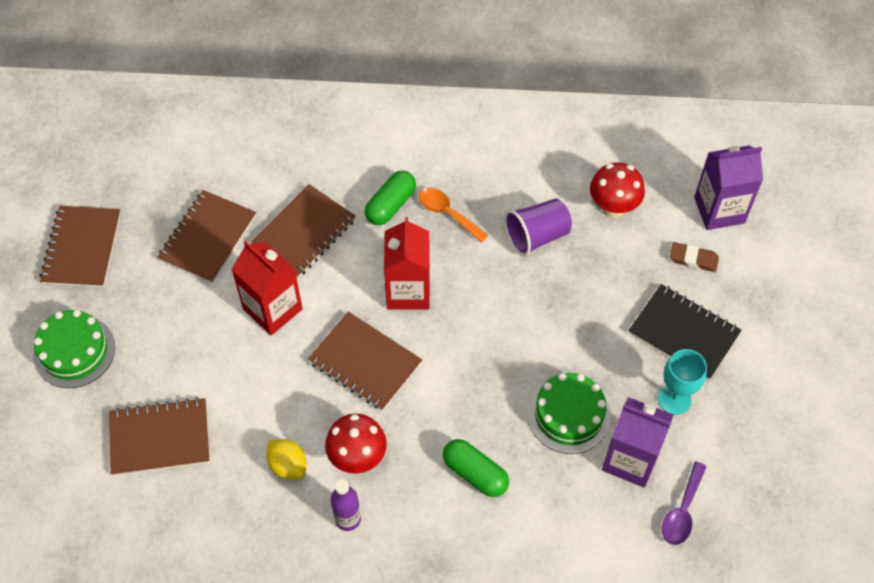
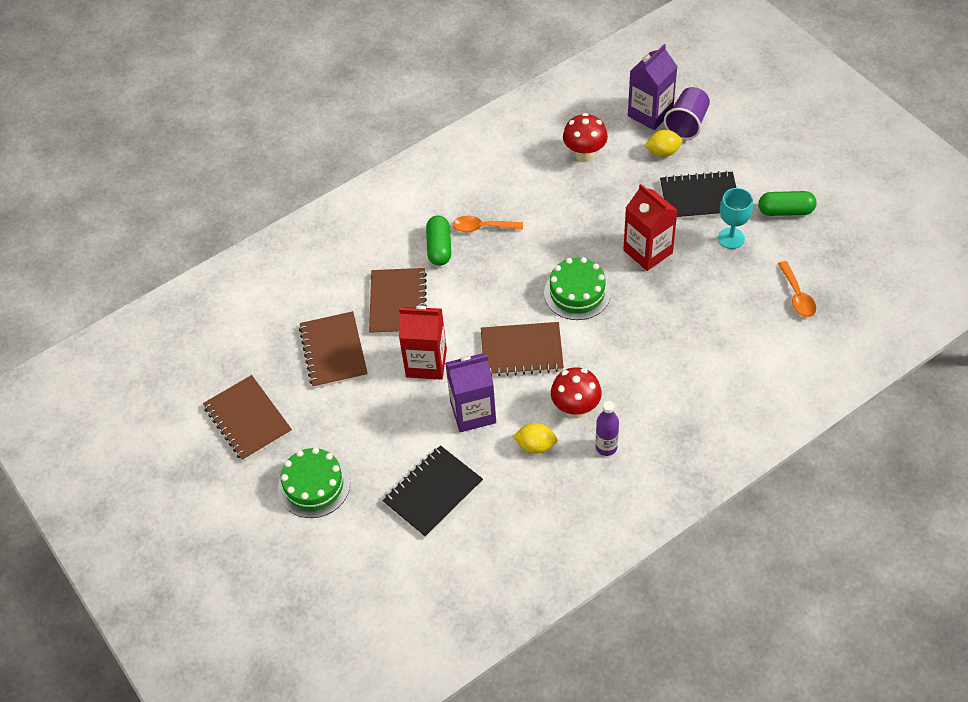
camera: 35 degrees left, 5 degrees down
brown notebook [109,397,210,476] -> black notebook [382,445,483,538]
red carton [384,217,430,310] -> red carton moved to [623,184,678,271]
green capsule [443,439,509,497] -> green capsule moved to [758,191,817,216]
purple cup [505,199,572,256] -> purple cup moved to [664,87,710,140]
green cake [528,373,611,454] -> green cake moved to [544,257,611,320]
purple carton [602,397,673,488] -> purple carton moved to [445,353,496,432]
purple spoon [662,462,707,545] -> orange spoon [778,261,816,317]
brown eraser [670,242,719,272] -> yellow lemon [645,130,683,157]

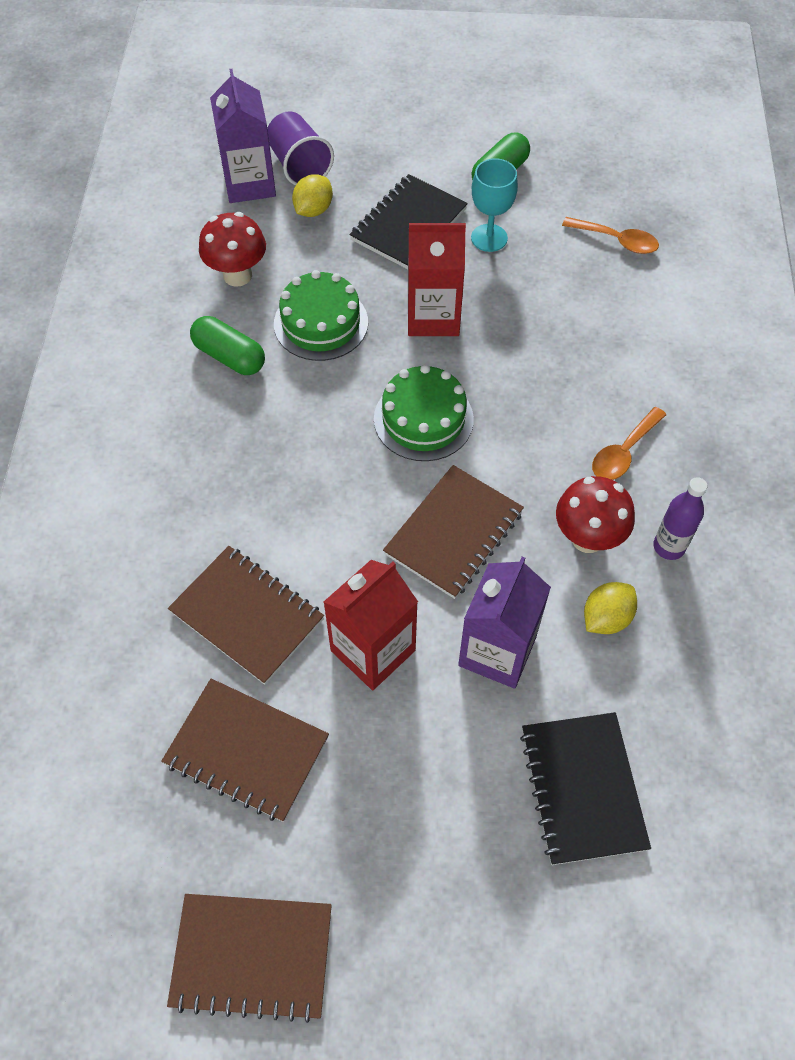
camera: 55 degrees left, 5 degrees up
green cake [278,447,350,518] -> green cake moved to [274,270,368,361]
green capsule [426,215,451,266] -> green capsule moved to [190,316,265,375]
orange spoon [453,216,523,232] -> orange spoon moved to [592,407,666,480]

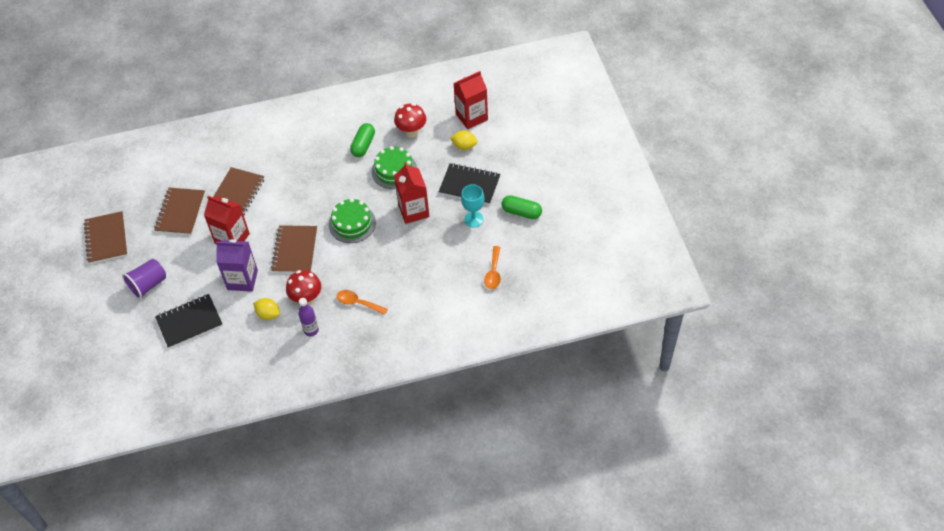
camera: 75 degrees right, 5 degrees down
purple carton [210,69,276,203] -> red carton [453,71,488,129]
purple cup [267,111,334,185] -> purple cup moved to [122,259,166,299]
brown notebook [383,465,524,599] -> brown notebook turned 75 degrees clockwise [271,225,317,273]

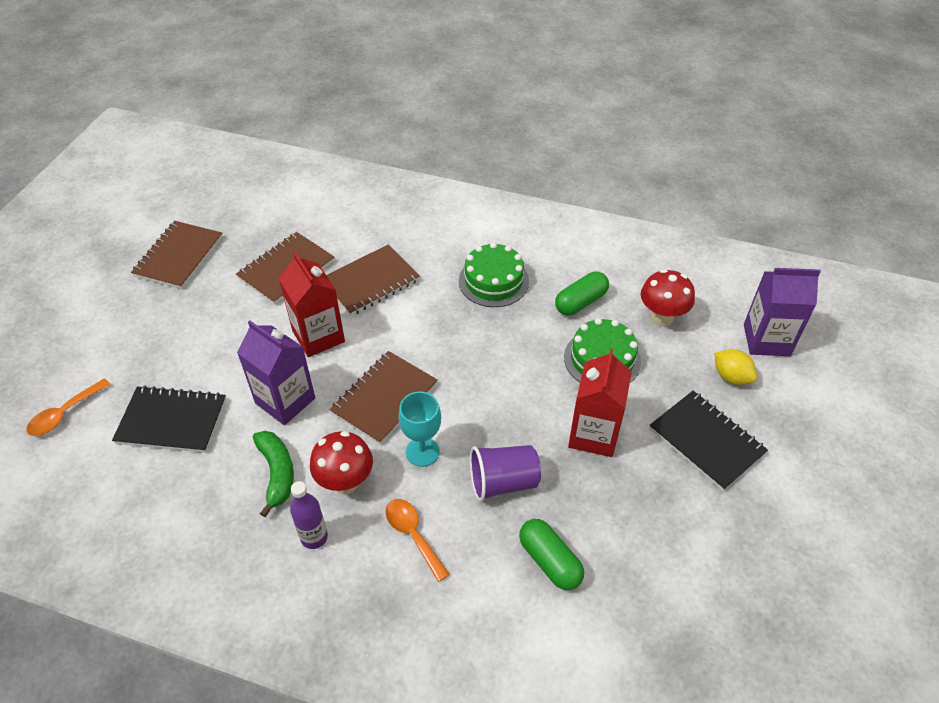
camera: 30 degrees right, 5 degrees down
purple cup [122,259,166,299] -> purple cup moved to [470,445,541,502]
yellow lemon [253,298,280,320] -> green banana [253,431,294,517]
green cake [329,198,376,243] -> green cake moved to [459,242,529,307]
red carton [453,71,488,129] -> purple carton [744,268,821,356]
turquoise goblet [461,184,484,227] -> turquoise goblet moved to [398,391,441,467]
orange spoon [484,246,501,289] -> orange spoon moved to [26,378,111,436]
green capsule [501,195,542,219] -> green capsule moved to [519,519,584,590]

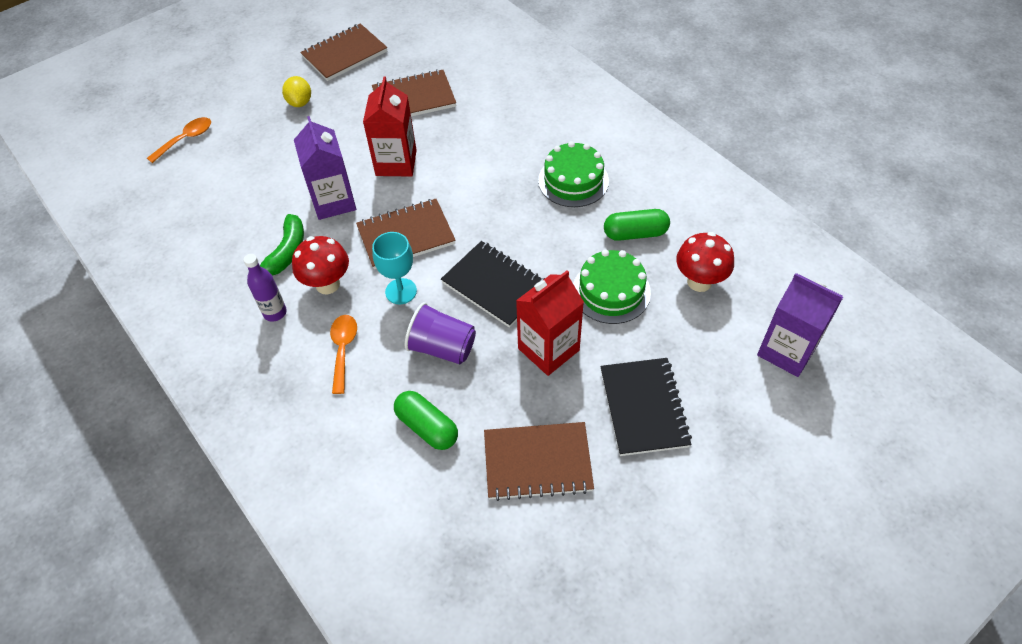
camera: 35 degrees right, 5 degrees up
orange spoon [26,378,111,436] -> orange spoon turned 150 degrees clockwise [147,117,211,163]
black notebook [112,385,226,453] -> black notebook moved to [441,241,545,328]
brown notebook [326,245,420,316] -> brown notebook moved to [484,422,594,501]
green capsule [519,519,584,590] -> green capsule turned 45 degrees counterclockwise [394,391,458,450]
yellow lemon [714,349,757,385] -> yellow lemon moved to [282,76,311,107]

